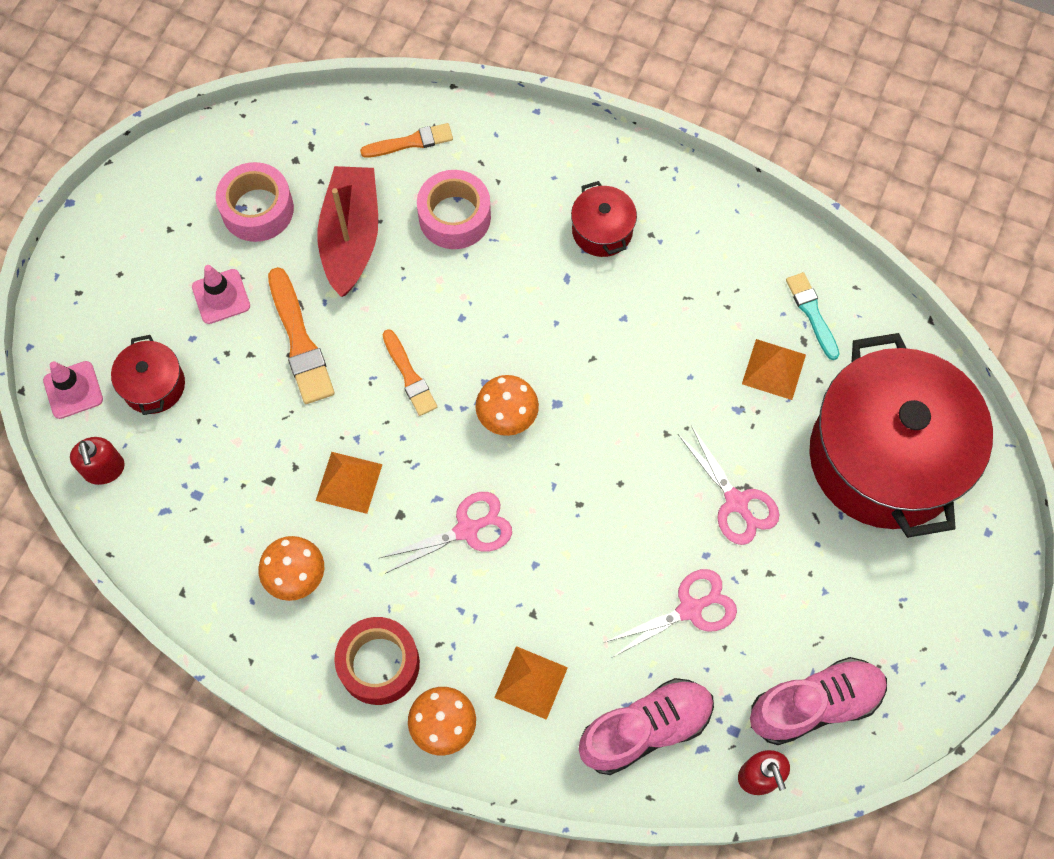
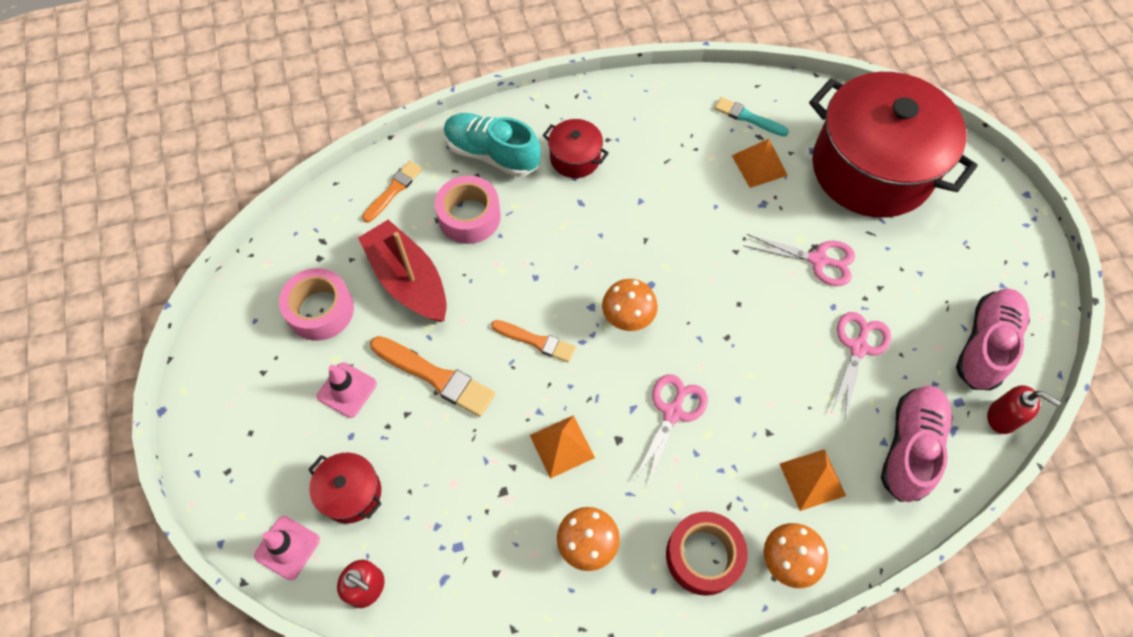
camera: 40 degrees left, 5 degrees down
none -> turquoise shoe [444,113,541,177]

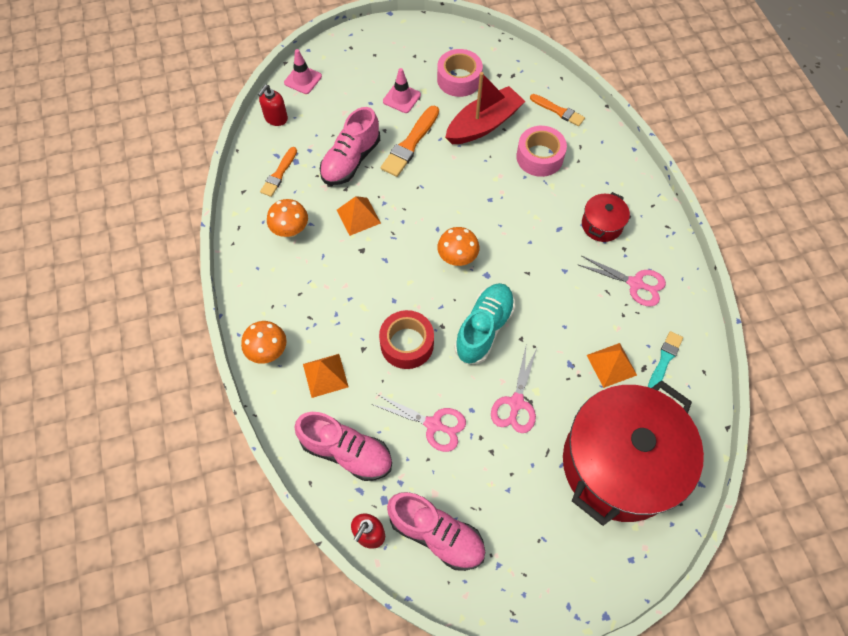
camera: 90 degrees right, 0 degrees up
red pot [308,453,382,524] -> none
turquoise shoe [444,113,541,177] -> turquoise shoe moved to [454,283,515,364]
orange brush [491,320,576,362] -> orange brush moved to [260,147,297,197]
pink scissors [633,374,708,486] -> pink scissors moved to [577,256,666,306]
red tape [666,512,747,596] -> red tape moved to [379,310,434,369]
none -> pink shoe [320,107,380,185]

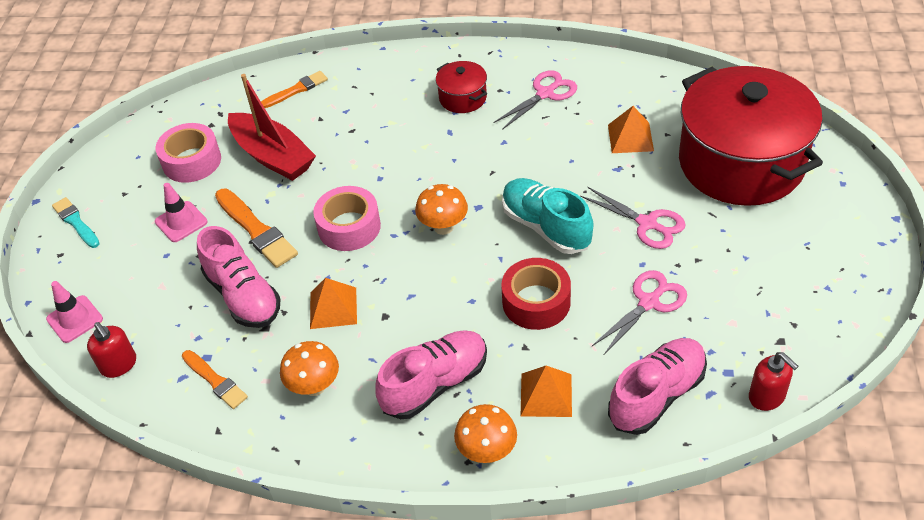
camera: 65 degrees left, 15 degrees down
pink shoe [387,492,485,571] -> pink shoe moved to [375,331,487,419]
red boat [445,72,525,144] -> red boat turned 150 degrees clockwise [228,74,316,181]
pink tape [516,126,567,177] -> pink tape moved to [313,186,381,251]
turquoise brush [648,331,683,388] -> turquoise brush moved to [52,197,100,248]

